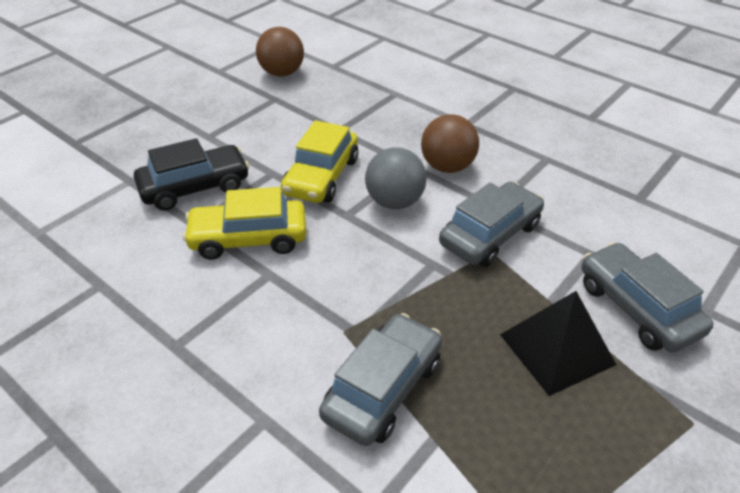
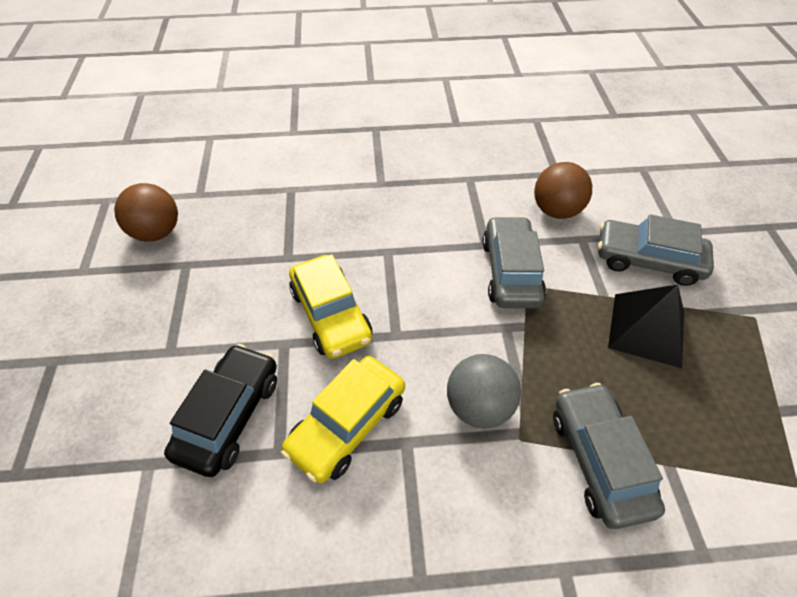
camera: 45 degrees left, 10 degrees up
grey ball [365,147,427,209] -> grey ball moved to [447,354,521,428]
brown ball [421,114,479,173] -> brown ball moved to [534,162,592,219]

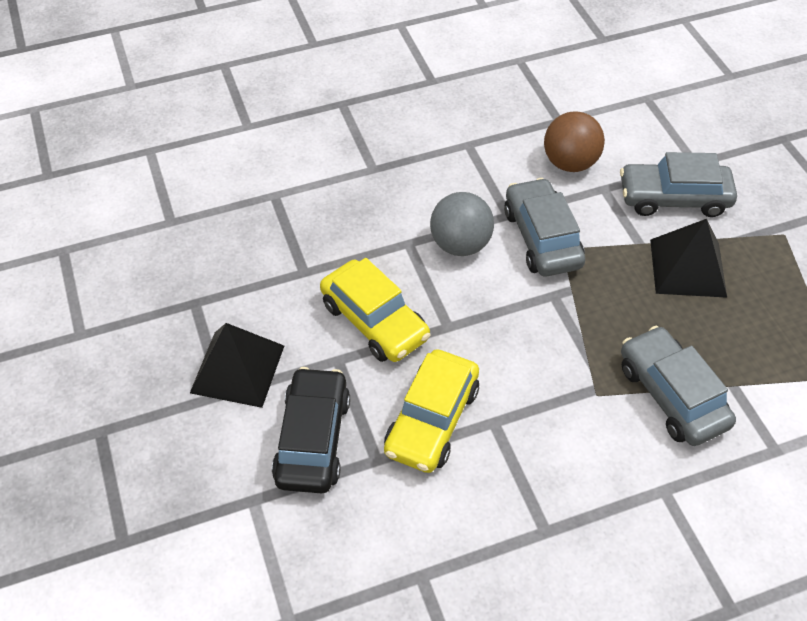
camera: 15 degrees left, 0 degrees up
brown ball [114,183,178,241] -> none
grey ball [447,354,521,428] -> grey ball moved to [430,192,494,256]
none -> black pyramid [190,323,284,408]

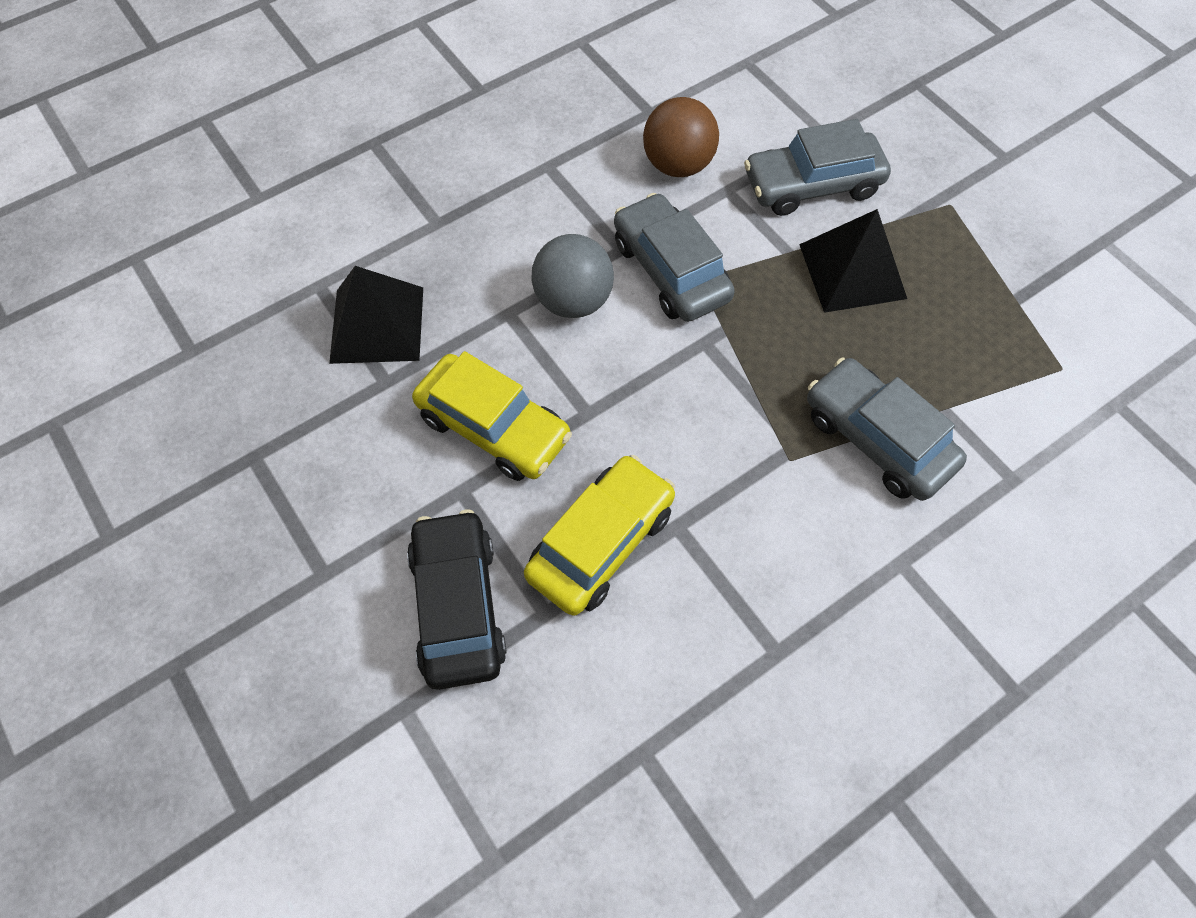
camera: 15 degrees left, 10 degrees up
black pyramid [190,323,284,408] -> black pyramid moved to [329,266,423,364]
yellow car [384,349,479,473] -> yellow car turned 150 degrees counterclockwise [524,455,675,616]

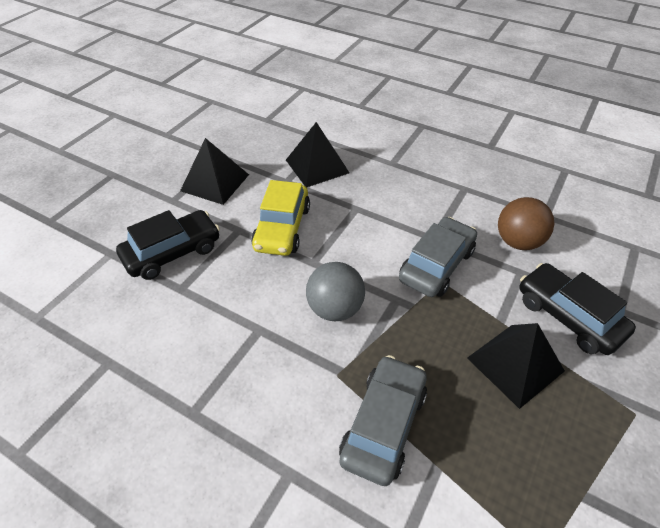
camera: 65 degrees right, 15 degrees down
yellow car [524,455,675,616] -> none
grey ball [531,234,614,318] -> grey ball moved to [306,262,365,321]
grey car [744,119,891,216] -> black car [519,263,636,355]
none -> black pyramid [180,138,249,205]

